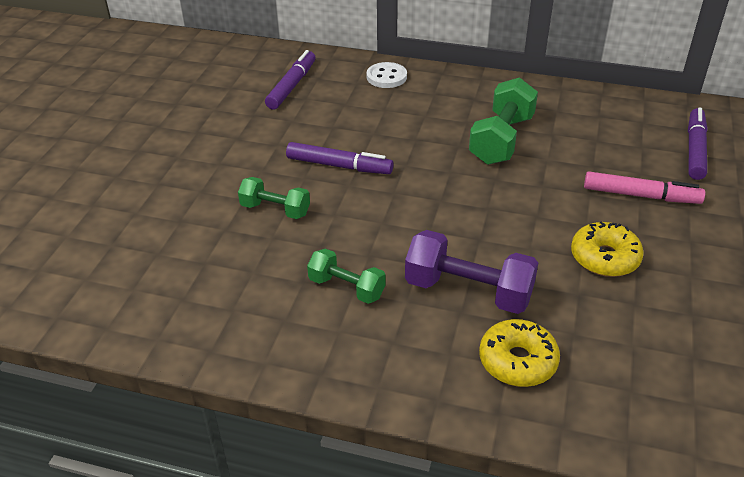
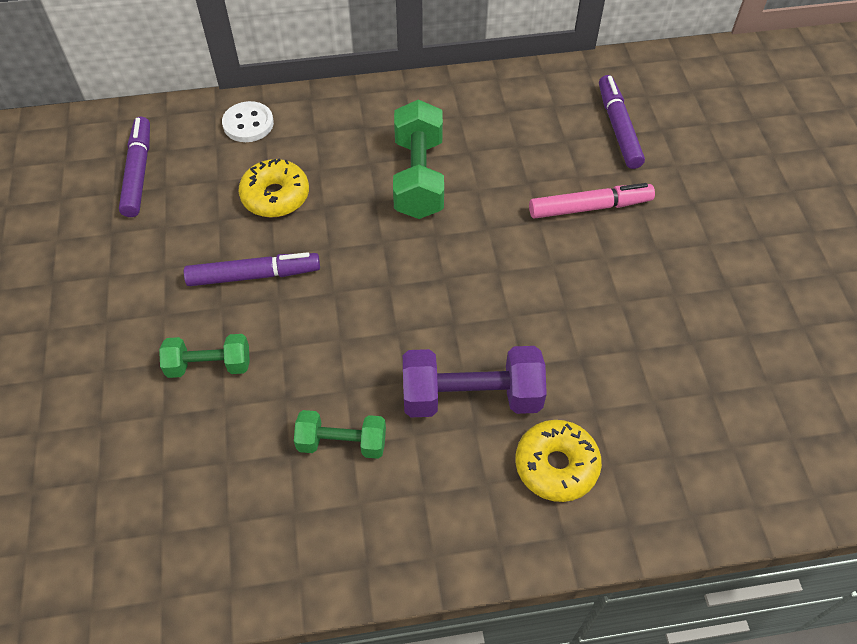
camera: 25 degrees left, 15 degrees up
yellow donut [571,221,644,277] -> yellow donut moved to [239,159,309,217]

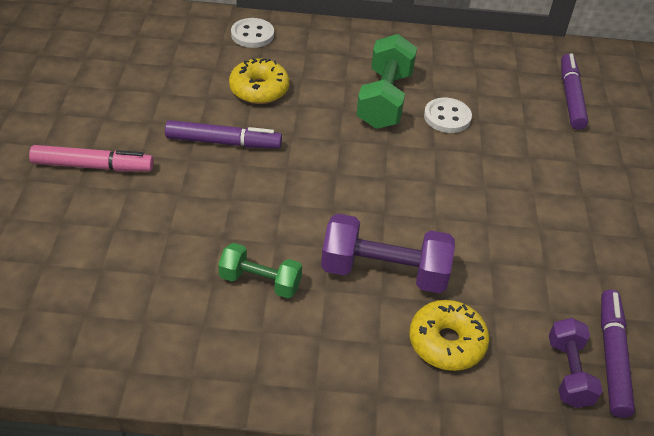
camera: 10 degrees right, 10 degrees down
purple marker [119,116,150,217] -> purple marker moved to [601,290,635,418]
green dumbbell [159,334,250,378] -> none
pink marker [529,183,655,219] -> pink marker moved to [29,145,154,171]
none -> white button [424,98,472,133]
none -> purple dumbbell [549,318,603,408]

